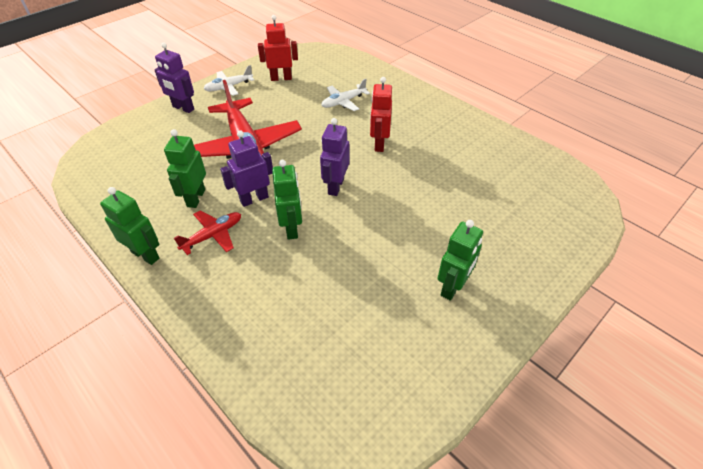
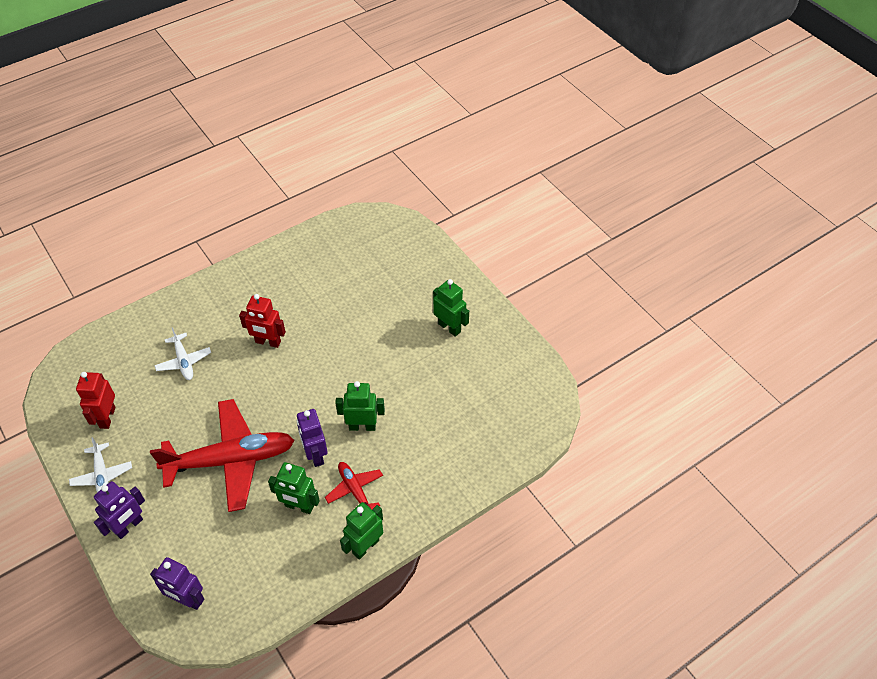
camera: 80 degrees left, 5 degrees up
purple robot [320,118,349,196] -> purple robot moved to [150,557,204,610]

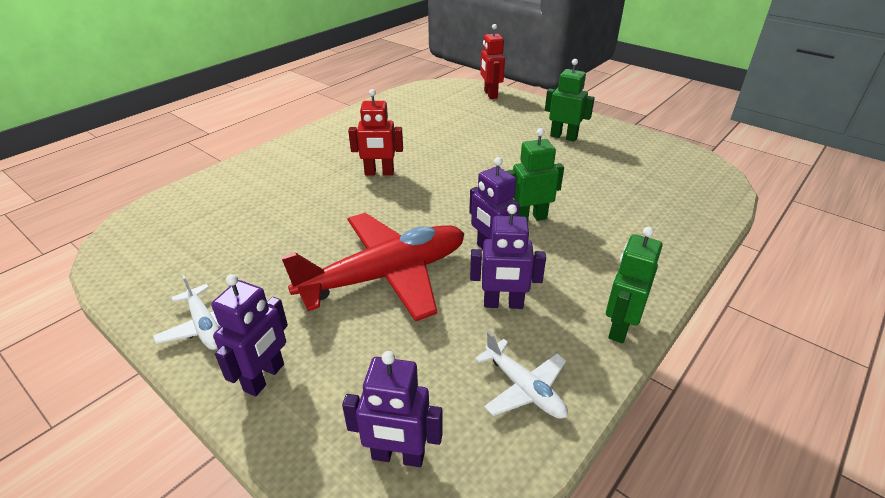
camera: 15 degrees left, 15 degrees down
red robot [76,372,116,429] -> red robot moved to [480,24,505,99]
white plane [154,327,211,380] -> white plane moved to [475,332,568,419]
green robot [268,462,320,514] -> purple robot [470,204,546,309]
red plane [325,462,383,509] -> none

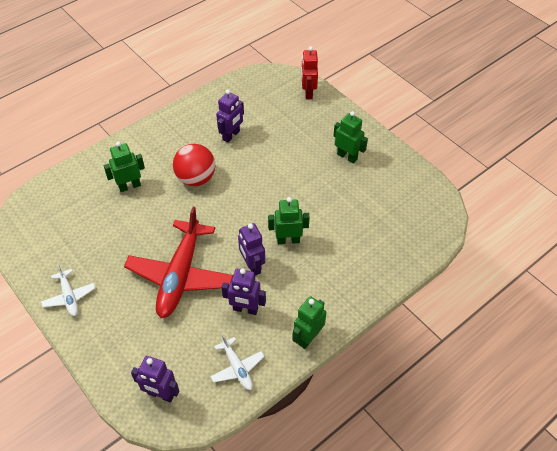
camera: 10 degrees right, 15 degrees up
purple robot [211,274,288,396] -> purple robot moved to [216,90,244,143]
red plane [281,213,464,322] -> red plane turned 120 degrees clockwise [124,207,233,318]
red robot [348,89,403,175] -> red ball [173,144,215,186]
none -> green robot [103,141,145,192]

